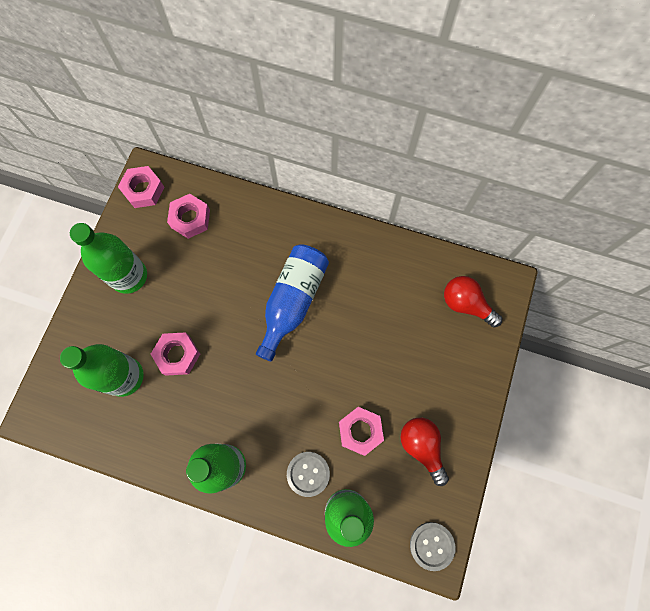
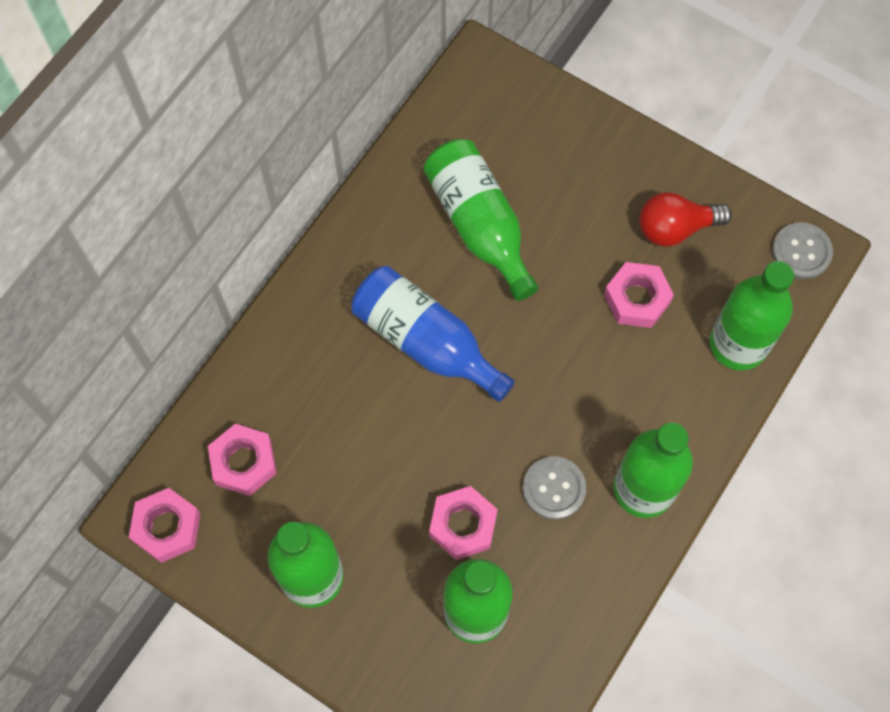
camera: 75 degrees left, 5 degrees down
grey button [287,452,330,497] -> grey button moved to [523,456,586,520]
red light bulb [444,276,503,328] -> none
none -> green bottle [423,139,538,301]

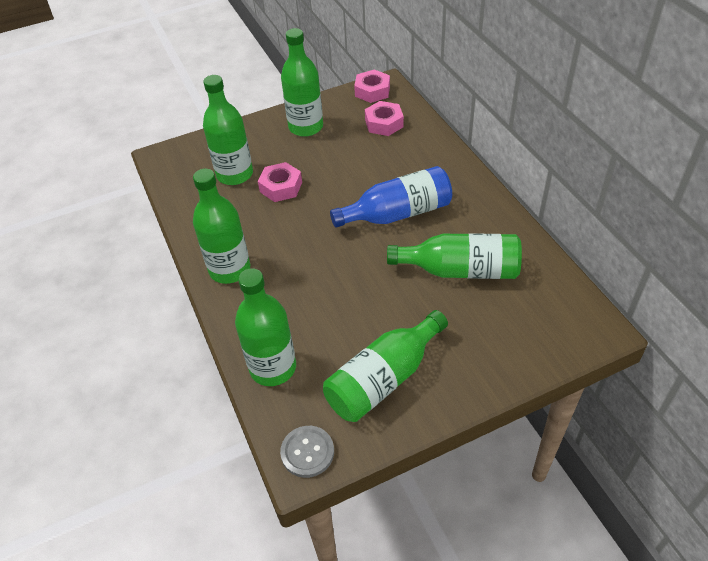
camera: 125 degrees right, 20 degrees down
grey button [523,456,586,520] -> none
pink nut [604,262,674,328] -> none
red light bulb [639,192,732,247] -> green bottle [323,310,448,422]

